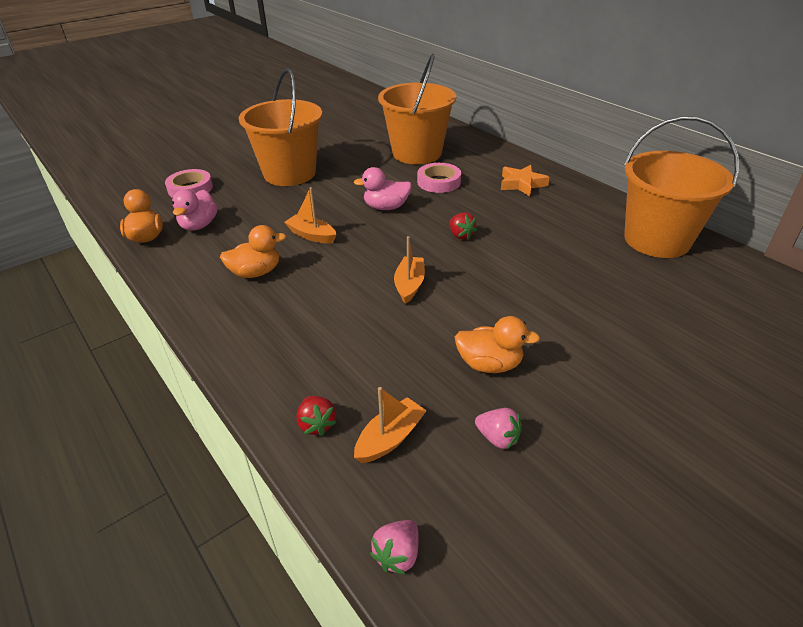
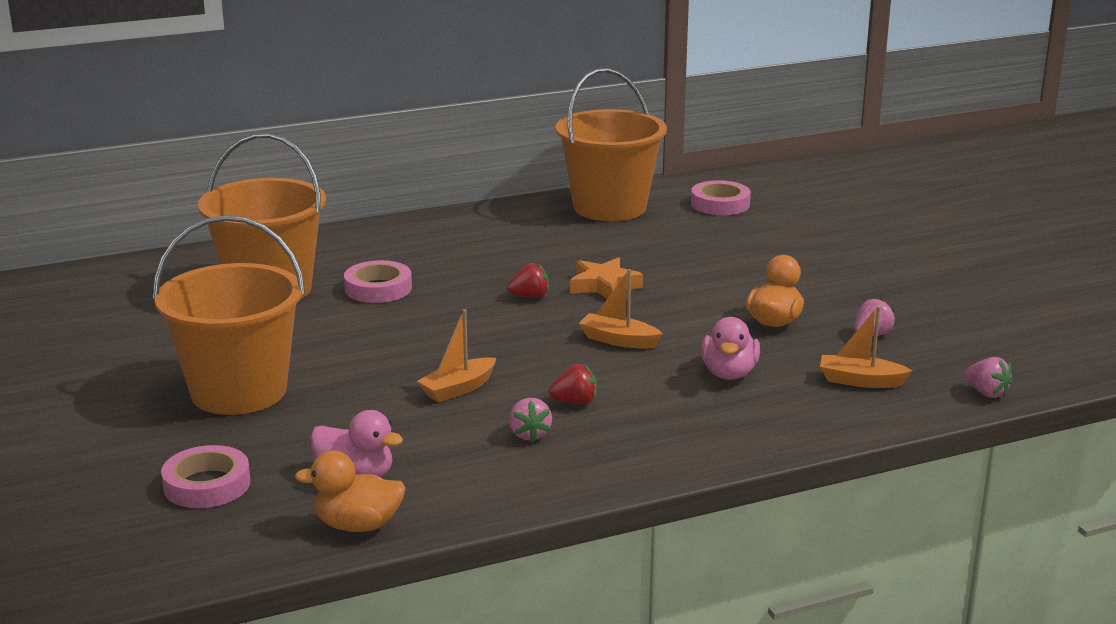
camera: 75 degrees left, 15 degrees down
orange duck [220,225,286,278] -> pink strawberry [509,398,552,442]
red strawberry [297,396,337,436] -> red strawberry moved to [549,364,597,404]
pink duck [353,167,412,210] -> pink duck moved to [701,317,760,380]
orange boat [354,387,427,463] -> orange boat turned 45 degrees counterclockwise [820,306,913,388]
orange star [501,165,550,197] -> orange star moved to [570,257,643,299]
none -> pink tape [691,180,751,215]

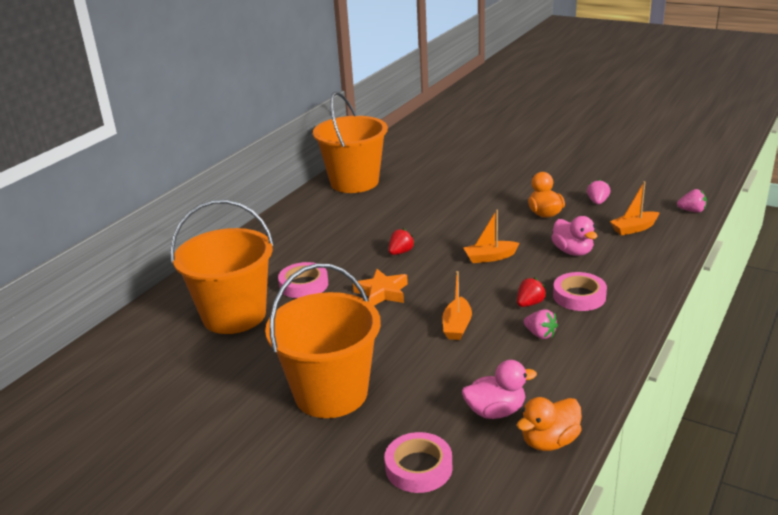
camera: 35 degrees left, 5 degrees up
orange star [570,257,643,299] -> orange star moved to [353,269,408,306]
pink tape [691,180,751,215] -> pink tape moved to [553,272,607,311]

